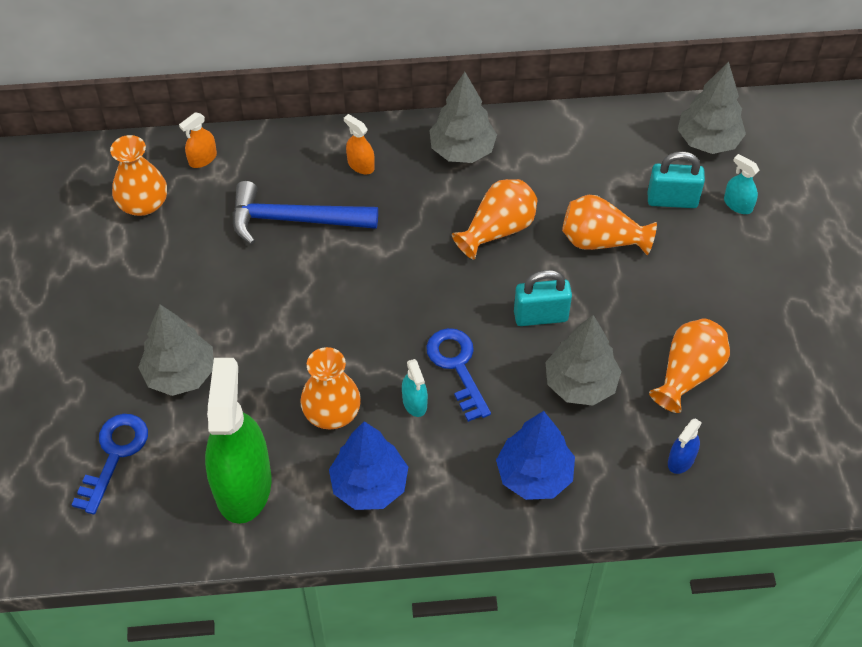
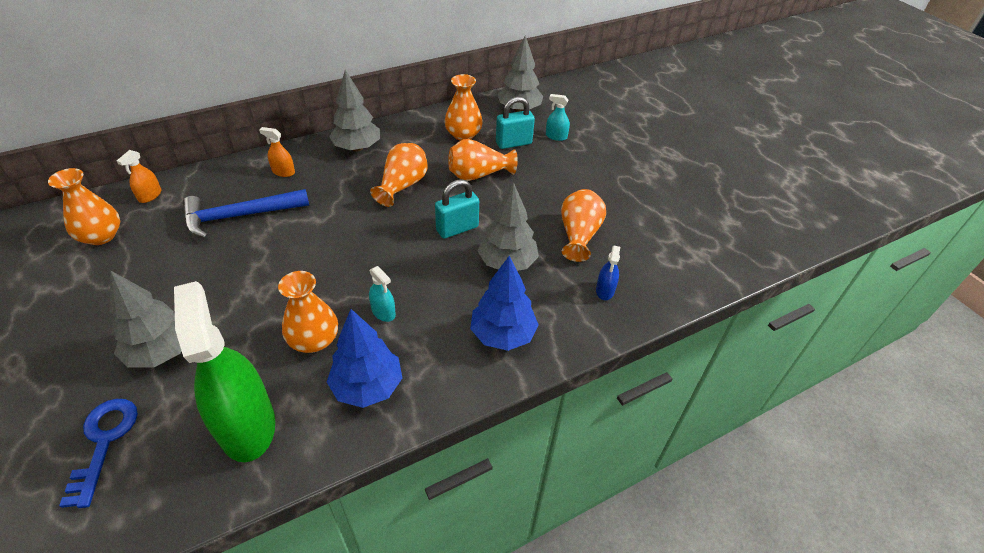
camera: 25 degrees left, 10 degrees down
blue key [426,328,491,422] -> none
none -> orange vase [445,74,483,141]

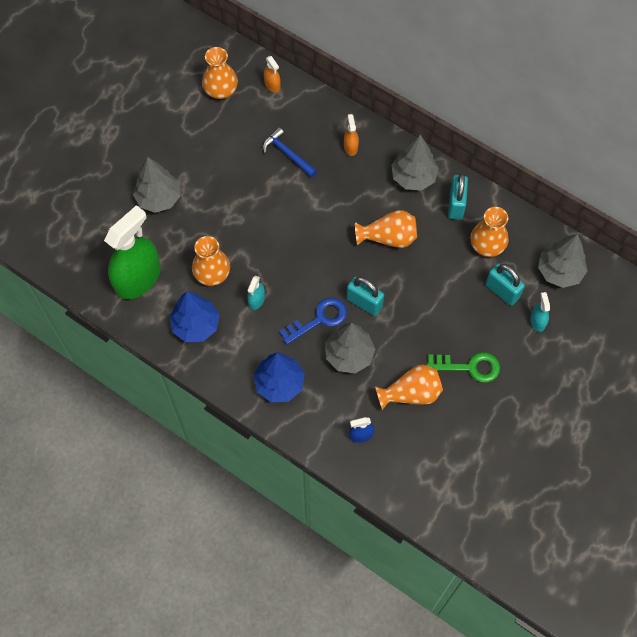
camera: 65 degrees right, 20 degrees up
blue key [59,399,138,508] -> blue key moved to [279,298,347,345]
orange spray bottle [117,150,161,203] -> orange spray bottle turned 120 degrees counterclockwise [264,56,281,92]
blue hammer [183,189,309,239] -> blue hammer [263,127,317,177], size x0.65
orange vase [448,139,518,181] -> none
none -> green key [426,352,500,382]
none -> turquoise padlock [448,173,468,220]

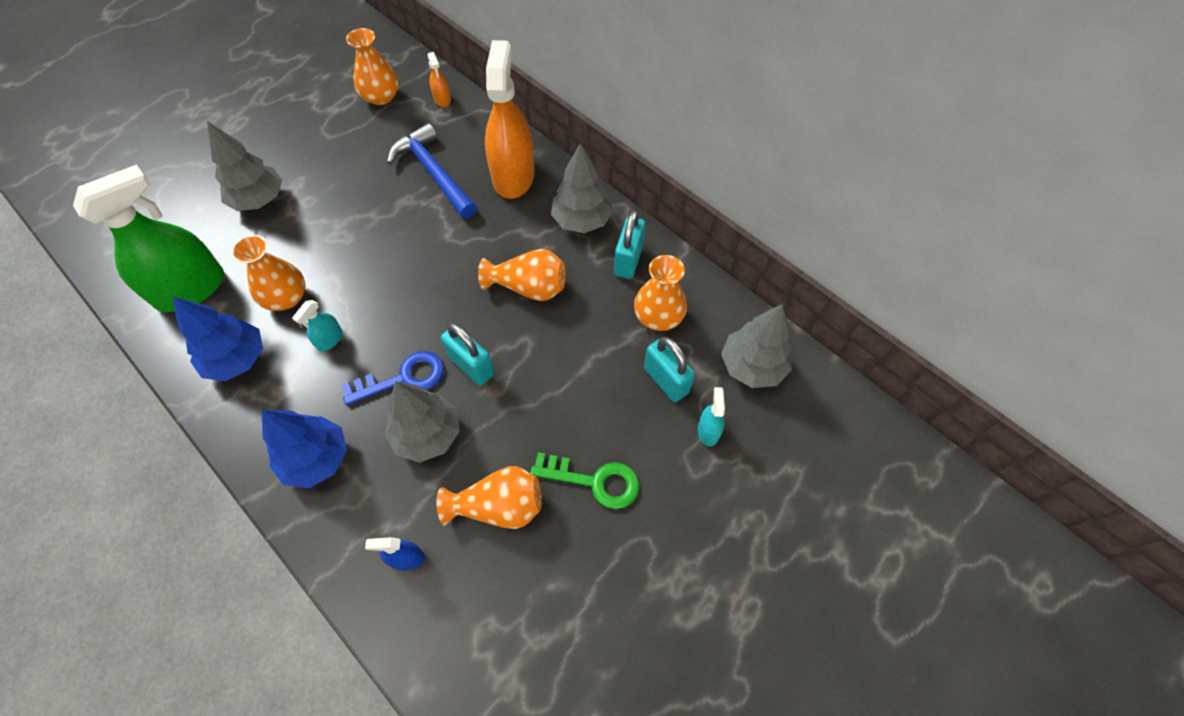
camera: 10 degrees right, 5 degrees down
blue hammer [263,127,317,177] -> blue hammer [387,123,477,219], size x1.54
orange spray bottle [344,114,359,156] -> orange spray bottle [485,40,534,199], size x2.38

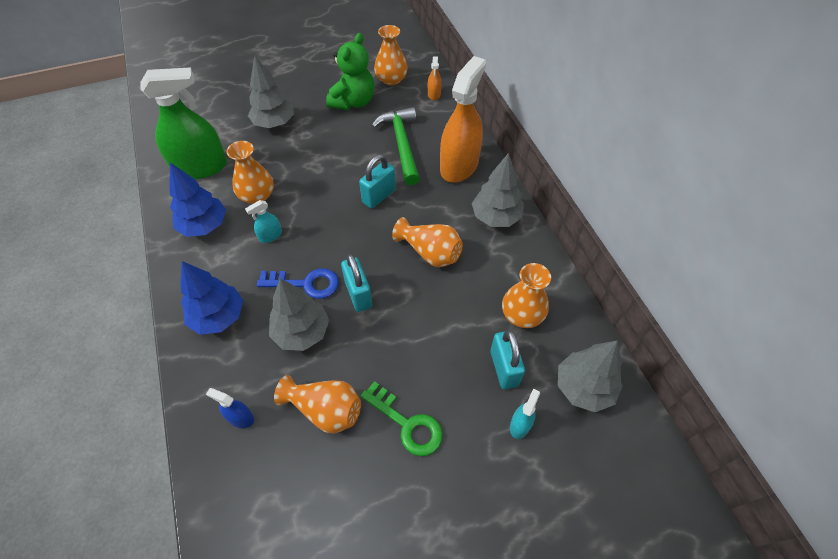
camera: 25 degrees right, 5 degrees down
blue hammer [387,123,477,219] -> green hammer [372,107,420,185]
turquoise padlock [614,210,646,279] -> turquoise padlock moved to [359,154,396,209]
none -> green teddy bear [326,33,374,110]

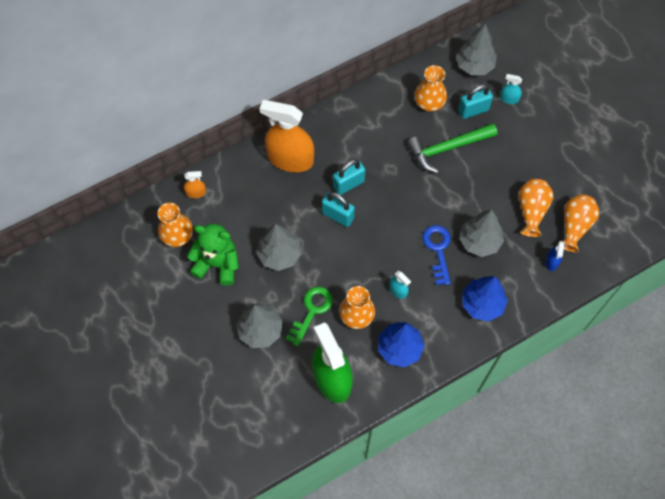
camera: 100 degrees left, 10 degrees up
turquoise padlock [341,254,373,312] -> turquoise padlock moved to [333,160,365,195]
green key [361,381,443,456] -> green key moved to [286,287,333,346]
green hammer [372,107,420,185] -> green hammer moved to [407,123,497,173]
orange vase [392,217,463,267] -> orange vase moved to [563,194,600,253]
grey tree [472,153,524,227] -> grey tree moved to [256,224,301,271]

